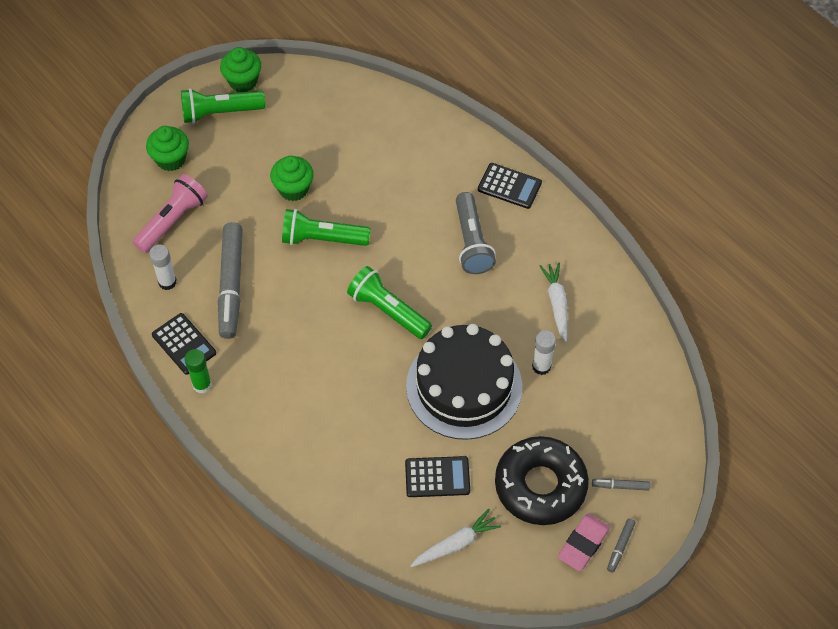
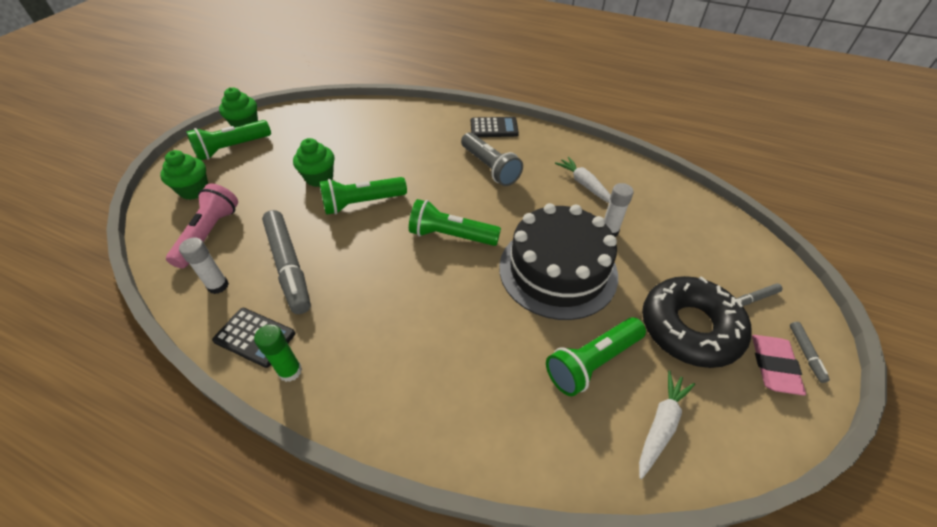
camera: 25 degrees left, 10 degrees down
black calculator [405,456,470,497] -> green flashlight [546,317,646,396]

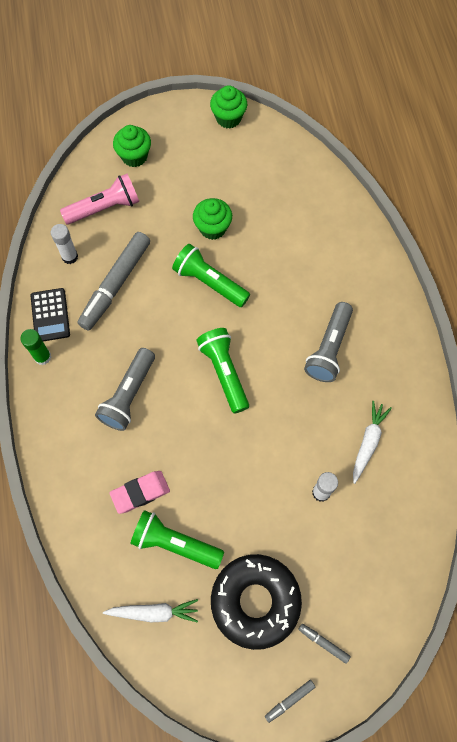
camera: 55 degrees right, 20 degrees up
green flashlight [186,120,271,160] -> none
black calculator [471,117,519,137] -> none
black cake [499,203,618,320] -> none
pink eraser [752,335,806,395] -> pink eraser moved to [110,471,170,514]
none -> grey flashlight [95,348,155,431]

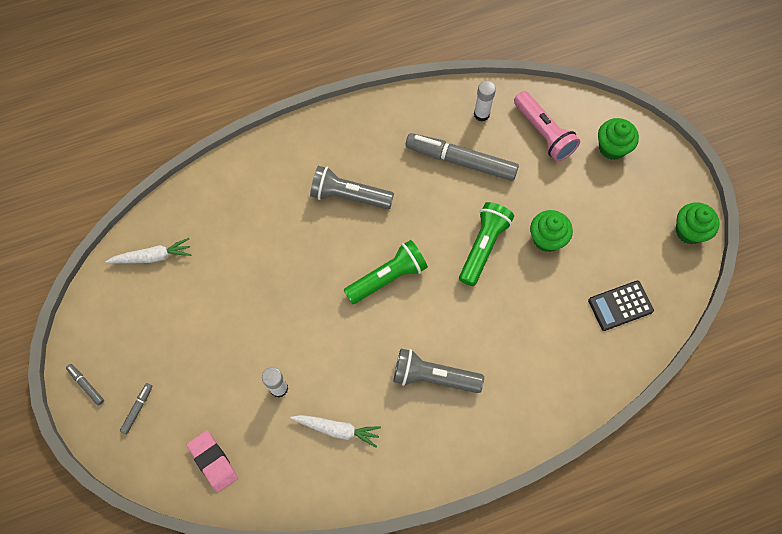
camera: 80 degrees right, 0 degrees up
green glue stick [20,329,51,365] -> none
black calculator [31,288,70,342] -> black calculator moved to [588,281,654,331]
white carrot [103,599,198,623] -> white carrot turned 90 degrees counterclockwise [105,238,192,263]
pink eraser [110,471,170,514] -> pink eraser moved to [187,431,238,492]
green flashlight [130,510,224,569] -> none
black donut [211,554,302,650] -> none

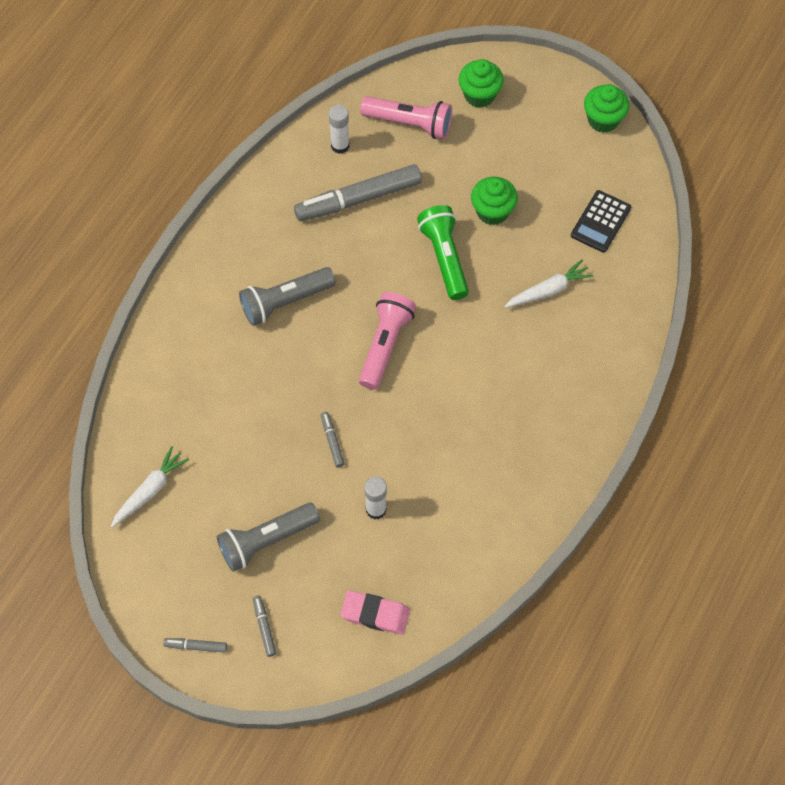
camera: 40 degrees left, 5 degrees down
white carrot [290,415,381,447] -> white carrot moved to [504,259,593,308]
green flashlight [344,240,428,304] -> pink flashlight [359,292,416,390]
grey flashlight [393,349,484,393] -> grey flashlight moved to [217,503,320,572]
none -> grey marker [321,412,345,467]

